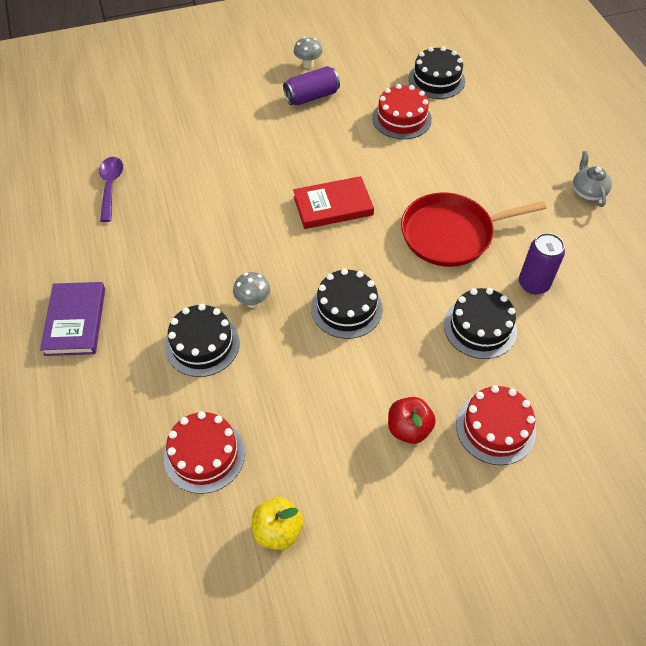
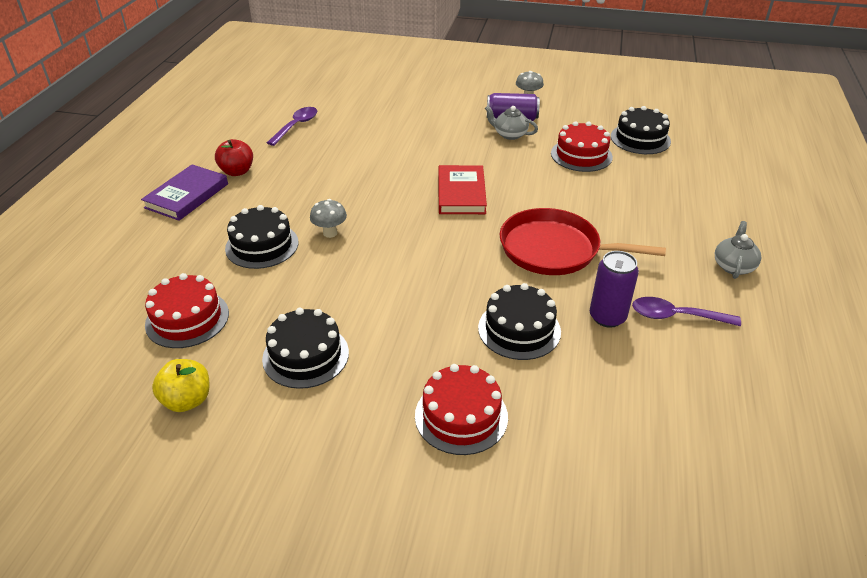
camera: 30 degrees right, 15 degrees down
red book [293,176,374,229] -> red book turned 75 degrees clockwise [439,165,487,214]
black cake [311,268,383,339] -> black cake moved to [262,308,349,389]
red apple [388,397,436,444] -> red apple moved to [215,139,253,176]
none -> grey teapot [485,105,538,140]
none -> purple spoon [632,297,741,326]

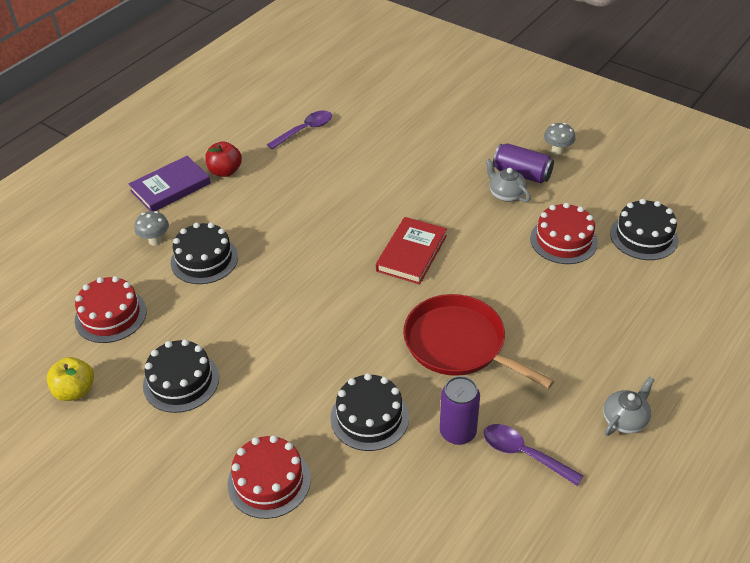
camera: 25 degrees right, 5 degrees up
grey mushroom [310,199,347,238] -> grey mushroom moved to [135,211,169,246]

